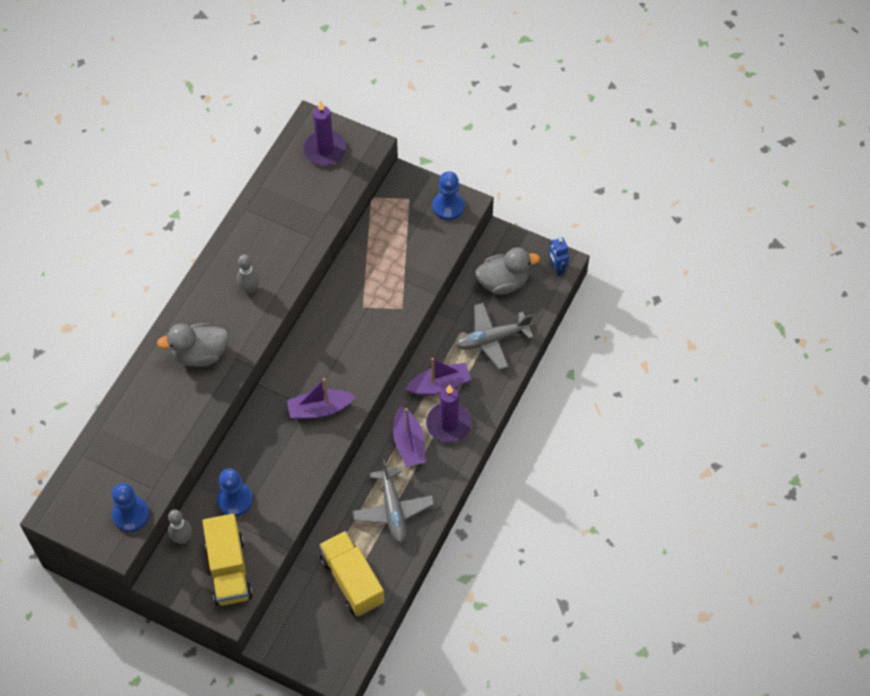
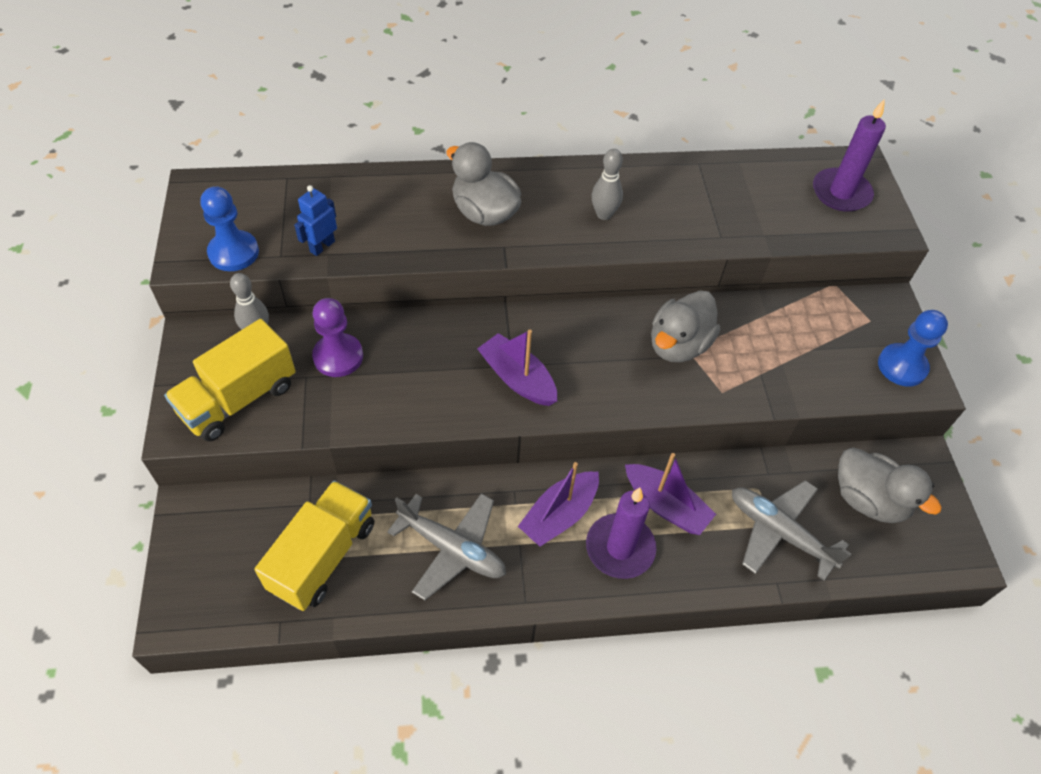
camera: 55 degrees right, 5 degrees down
blue pawn [217,469,253,516] -> purple pawn [312,298,363,377]
grey plane [352,460,434,543] -> grey plane turned 105 degrees counterclockwise [387,493,506,600]
blue robot [549,237,569,276] -> blue robot moved to [294,185,337,256]
none -> grey duck [651,290,720,362]

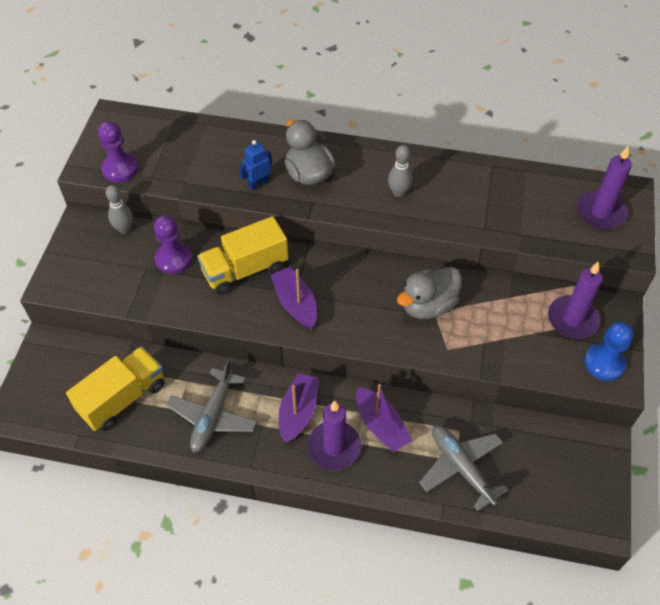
camera: 20 degrees right, 0 degrees up
yellow truck [164,319,296,442] -> yellow truck moved to [197,216,288,295]
blue pawn [200,186,259,271] -> purple pawn [98,121,138,182]
blue robot [294,185,337,256] -> blue robot moved to [239,140,272,190]
grey plane [387,493,506,600] -> grey plane turned 60 degrees clockwise [166,360,257,453]
purple boat [518,462,599,547] -> purple boat turned 135 degrees clockwise [279,373,319,443]
grey duck [838,447,942,523] -> none
none -> purple candle [548,261,603,339]

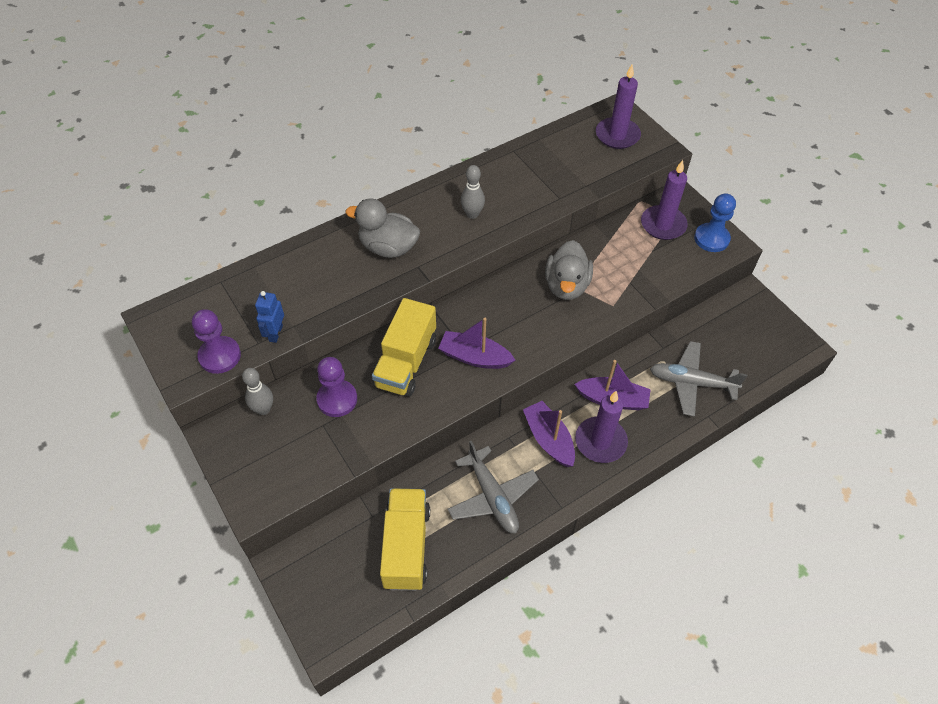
camera: 45 degrees left, 0 degrees up
blue robot [239,140,272,190] -> blue robot moved to [255,291,284,343]

